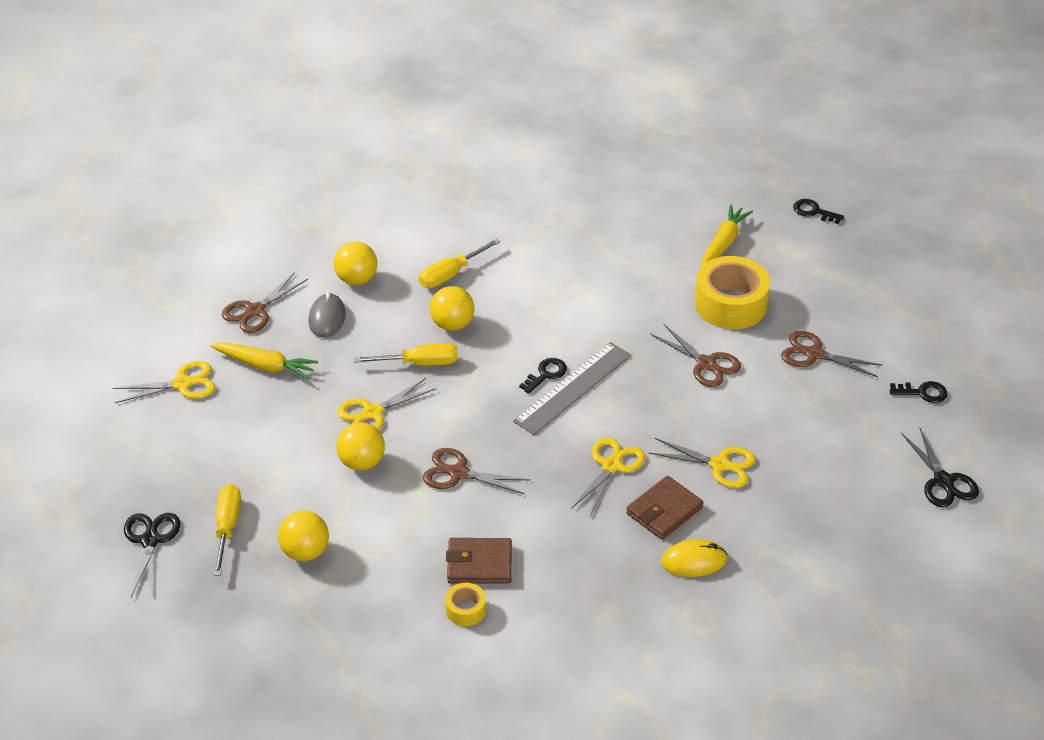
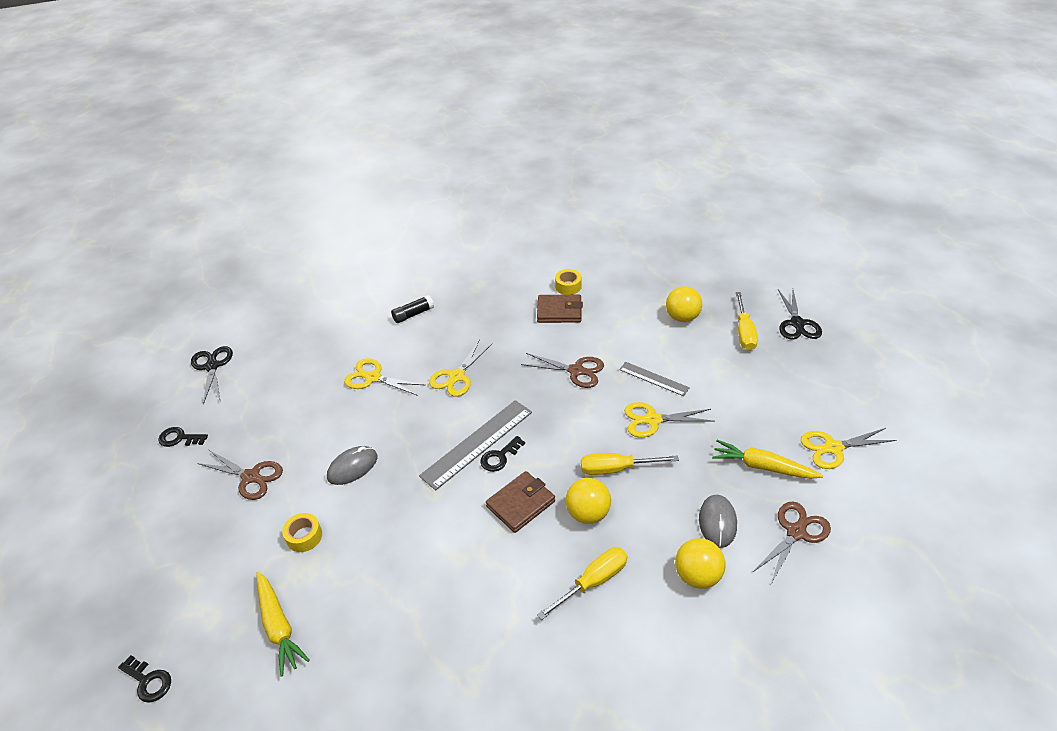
camera: 175 degrees left, 0 degrees up
yellow scissors [337,378,436,430] -> yellow scissors turned 150 degrees counterclockwise [624,402,715,438]
yellow ball [337,422,385,471] -> grey ruler [619,362,690,396]
brown wallet [626,476,703,540] -> brown wallet moved to [486,471,555,533]
brown scissors [650,324,741,387] -> grey mouse [327,446,378,485]
yellow mouse [661,539,728,577] -> black glue stick [391,295,434,323]
yellow tape [695,256,770,329] -> yellow tape [282,513,322,552], size x0.48
yellow carrot [701,204,753,267] -> yellow carrot turned 60 degrees counterclockwise [256,572,310,677]

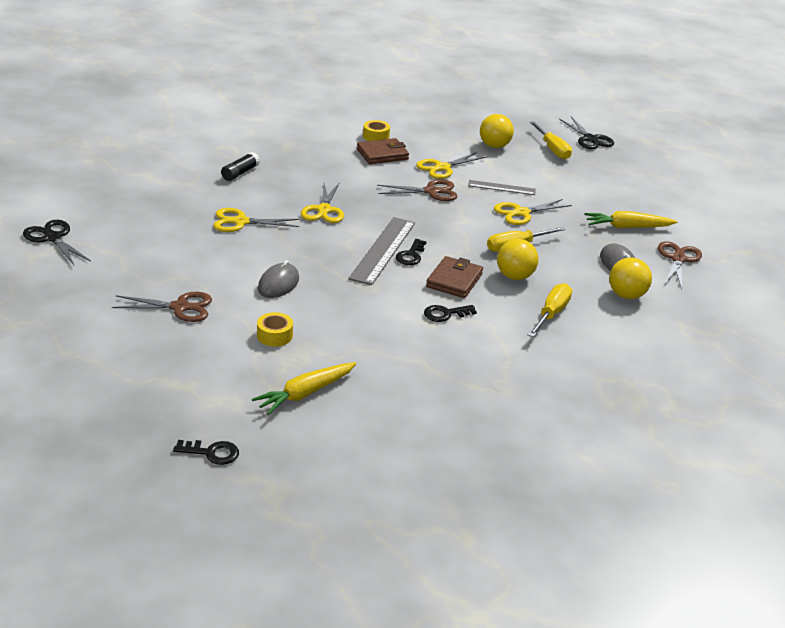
camera: 30 degrees left, 10 degrees down
black key [158,427,208,447] -> black key moved to [424,305,477,322]
yellow carrot [256,572,310,677] -> yellow carrot turned 105 degrees clockwise [252,362,356,415]
yellow scissors [801,428,897,469] -> yellow scissors moved to [416,152,487,179]

